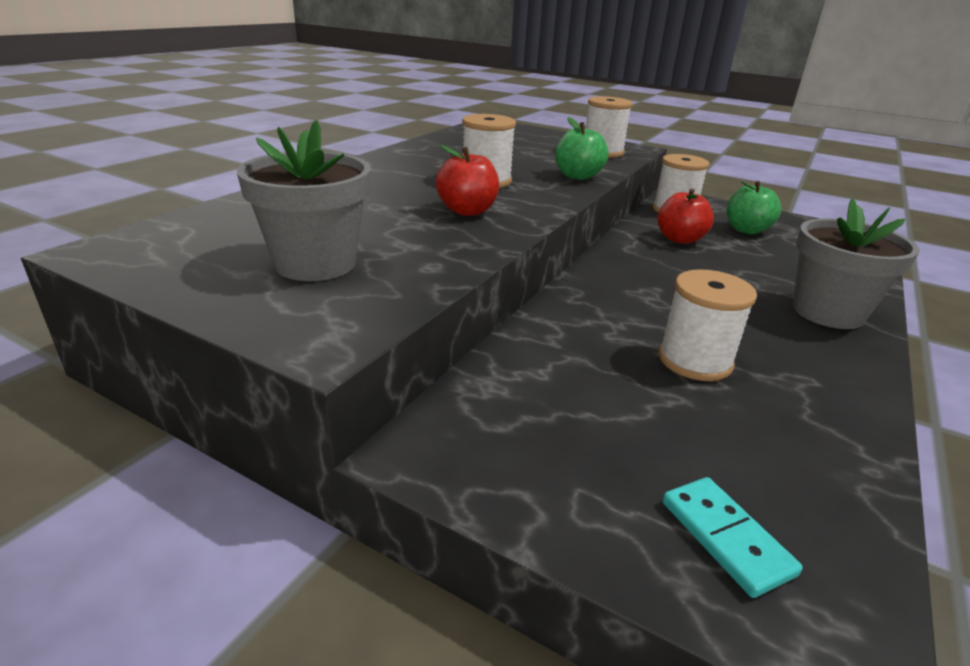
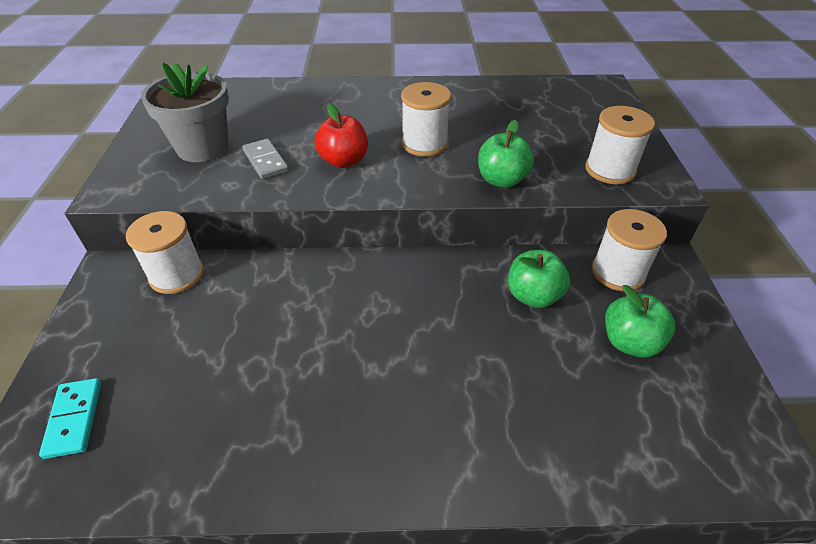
camera: 60 degrees right, 15 degrees up
red apple [657,188,714,244] -> green apple [508,250,570,308]
white spool [659,269,757,381] -> white spool moved to [126,211,204,294]
turquoise domino [662,477,803,598] -> turquoise domino turned 45 degrees counterclockwise [39,378,101,459]
grey flower pot [793,198,920,329] -> none
none -> grey domino [242,138,289,179]

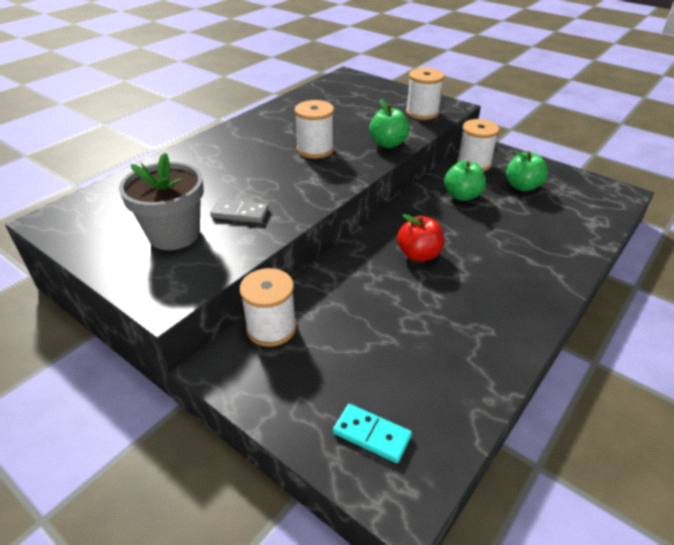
camera: 50 degrees left, 5 degrees down
red apple [314,103,368,168] -> red apple moved to [397,214,444,262]

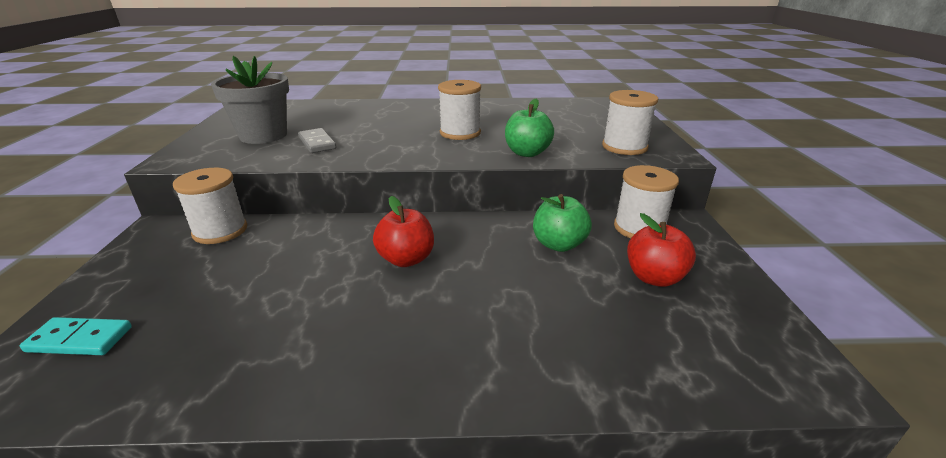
camera: 50 degrees right, 10 degrees down
turquoise domino [333,404,412,463] -> turquoise domino turned 75 degrees counterclockwise [20,317,132,355]
green apple [506,151,548,191] -> red apple [627,213,696,287]

